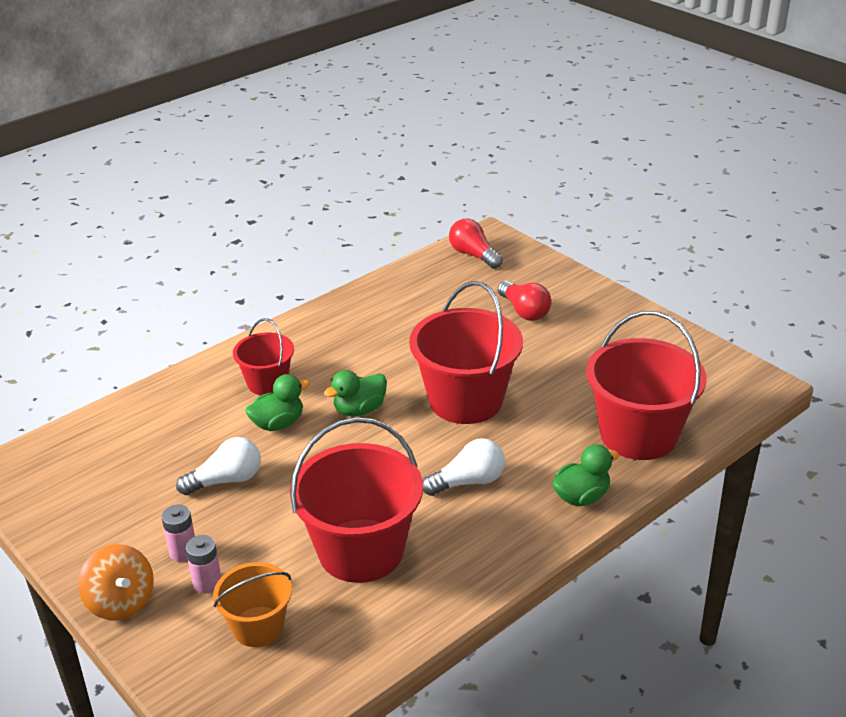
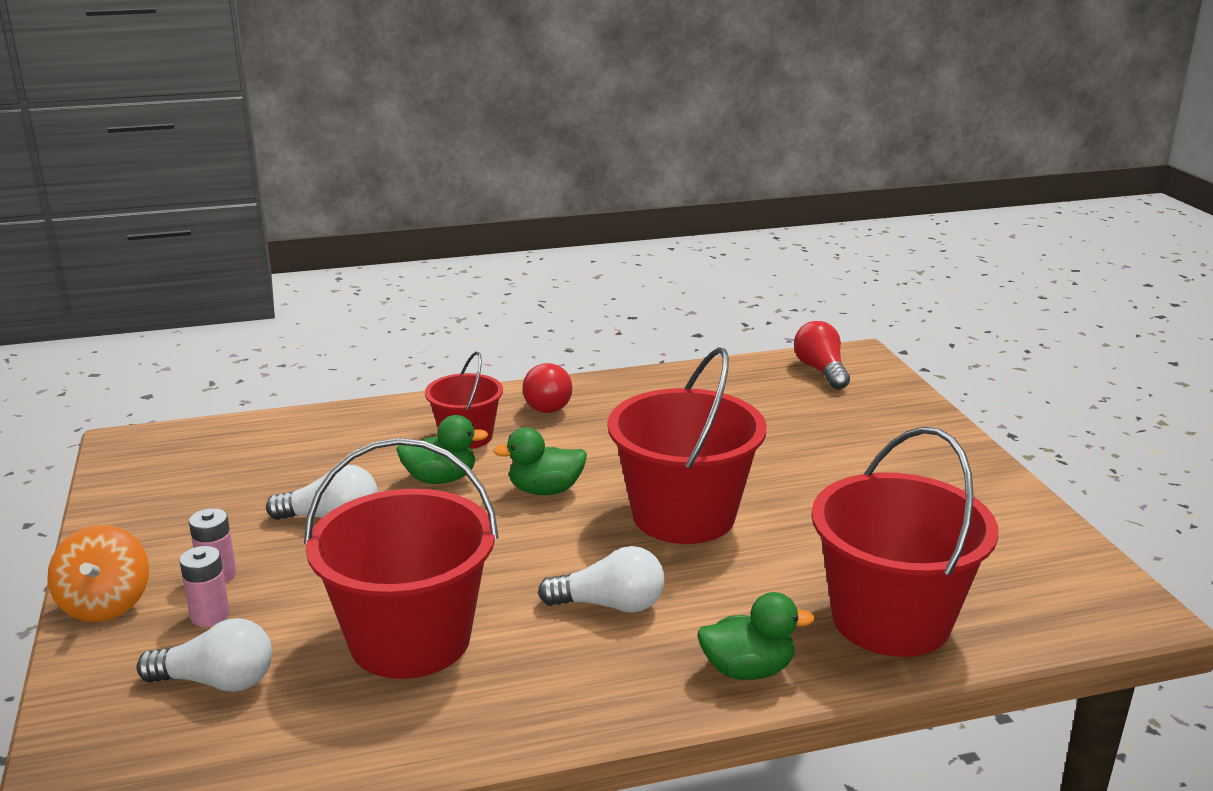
camera: 25 degrees right, 10 degrees down
orange bucket [213,562,292,647] -> white light bulb [136,618,272,692]
red light bulb [498,281,551,321] -> red light bulb moved to [522,363,572,413]

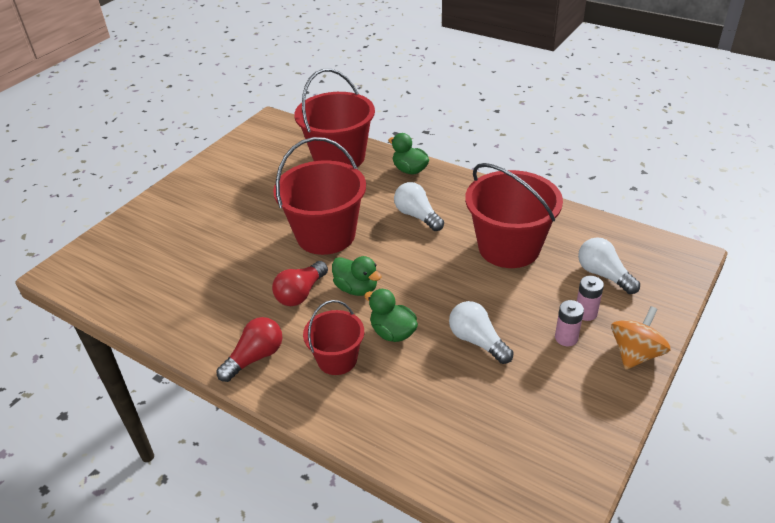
camera: 130 degrees left, 15 degrees up
red light bulb [794,321,850,390] -> red light bulb moved to [272,261,328,306]

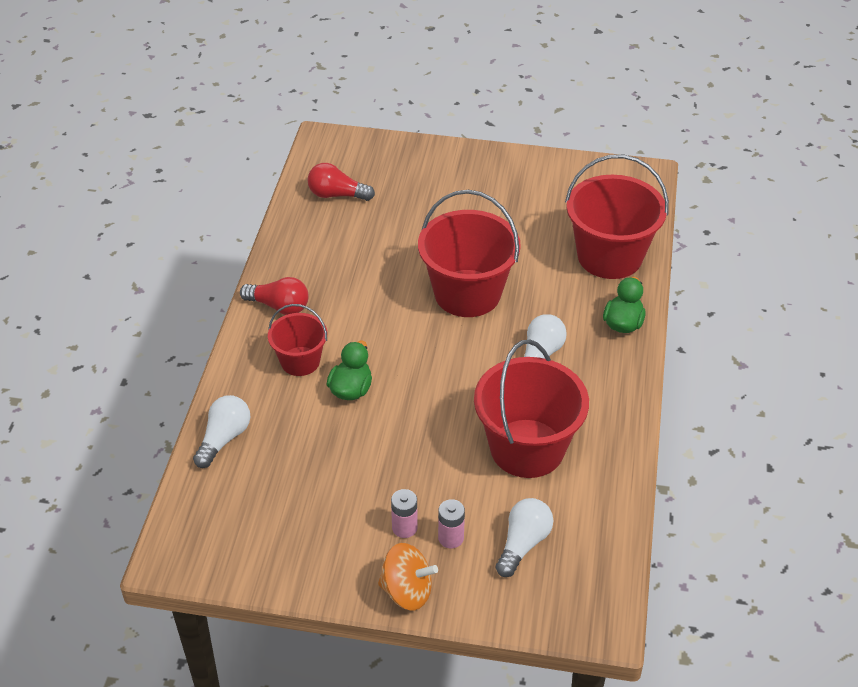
camera: 65 degrees right, 5 degrees up
red light bulb [272,261,328,306] -> red light bulb moved to [307,163,375,201]
green duck [332,256,382,296] -> none
white light bulb [449,301,514,364] -> white light bulb moved to [193,395,250,468]

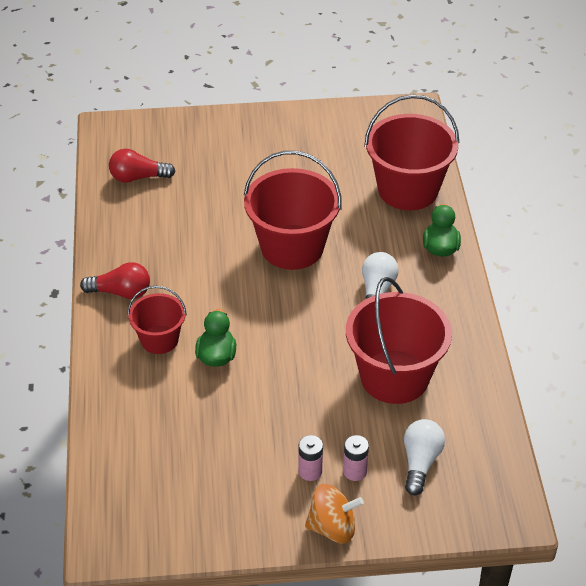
camera: 15 degrees left, 0 degrees up
white light bulb [193,395,250,468] -> none

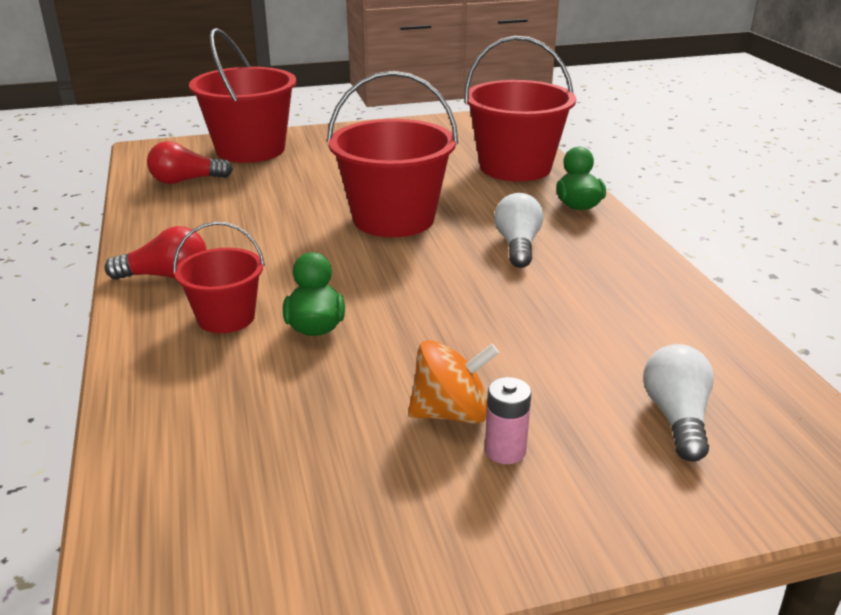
camera: 10 degrees left, 15 degrees down
orange spinning top [305,484,364,543] -> orange spinning top moved to [408,340,499,424]
pink battery [343,435,369,481] -> none
red bucket [346,277,452,404] -> red bucket moved to [189,28,296,163]

